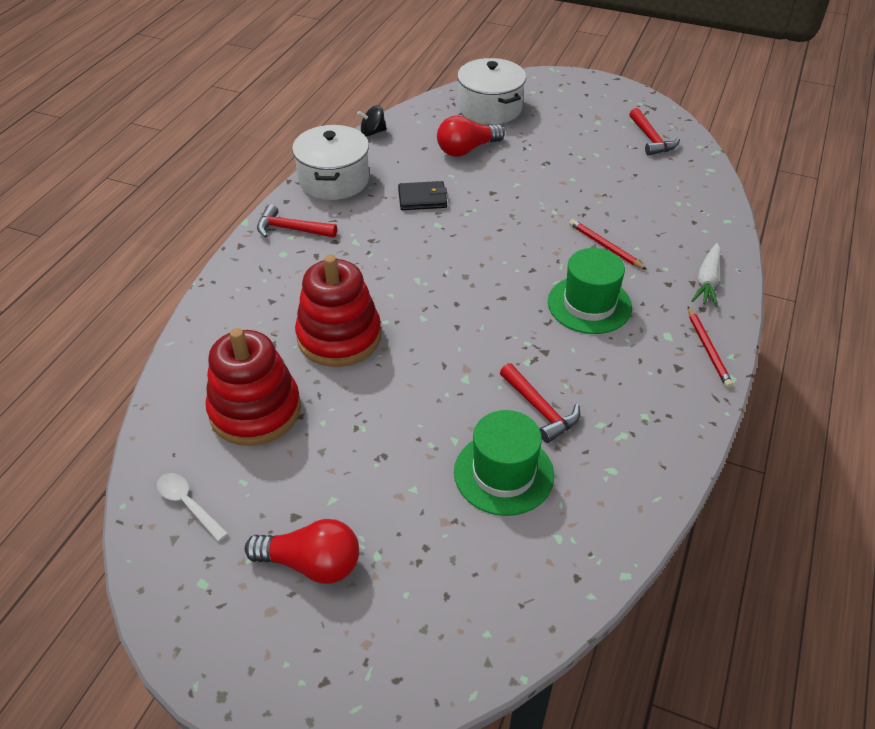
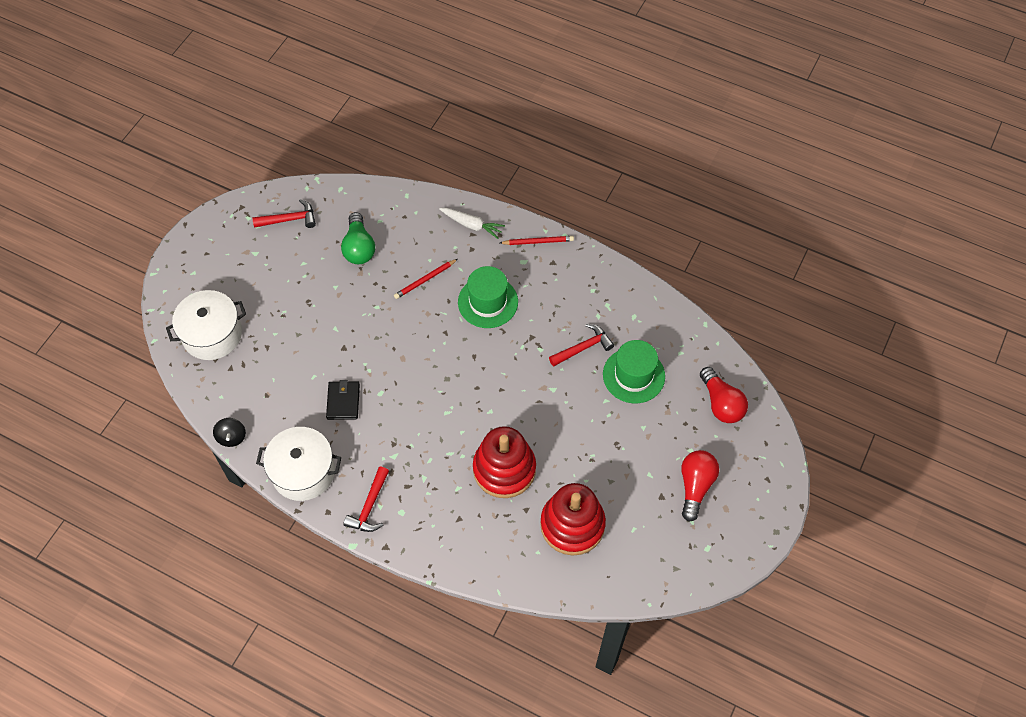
camera: 85 degrees left, 15 degrees up
white spoon [157,473,228,542] -> none
red light bulb [437,115,505,157] -> red light bulb moved to [700,367,748,423]
none -> green light bulb [341,212,375,264]

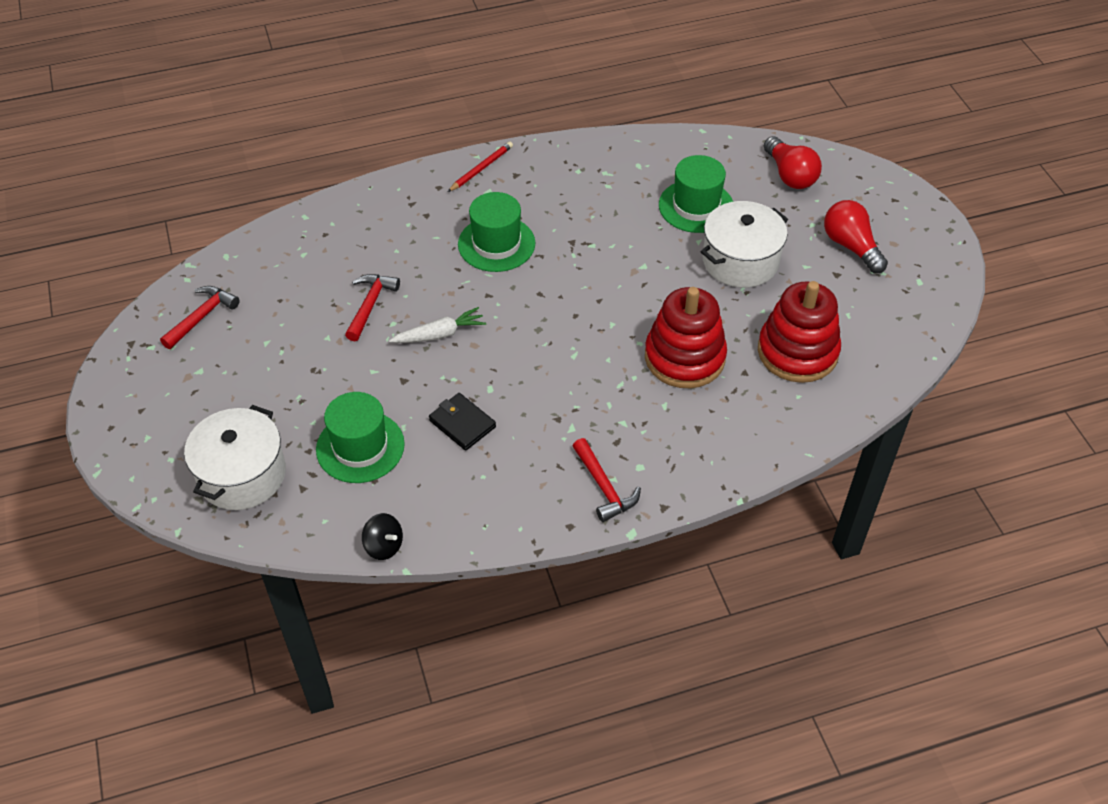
camera: 45 degrees left, 10 degrees down
white pot [256,427,341,501] -> white pot moved to [701,201,788,288]
green light bulb [341,212,375,264] -> none
red pencil [394,259,458,299] -> none
white carrot [439,208,505,239] -> white carrot moved to [389,307,486,343]
red hammer [549,324,614,367] -> red hammer moved to [345,274,400,341]
red light bulb [700,367,748,423] -> red light bulb turned 45 degrees clockwise [764,136,822,189]
none -> green hat [316,392,405,483]

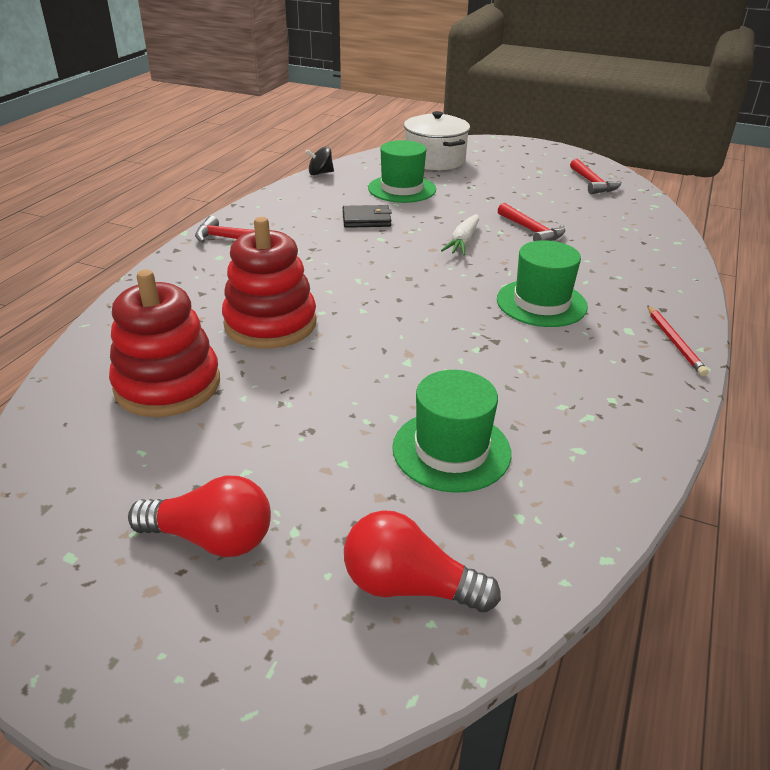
camera: 130 degrees right, 15 degrees down
white pot [701,201,788,288] -> none

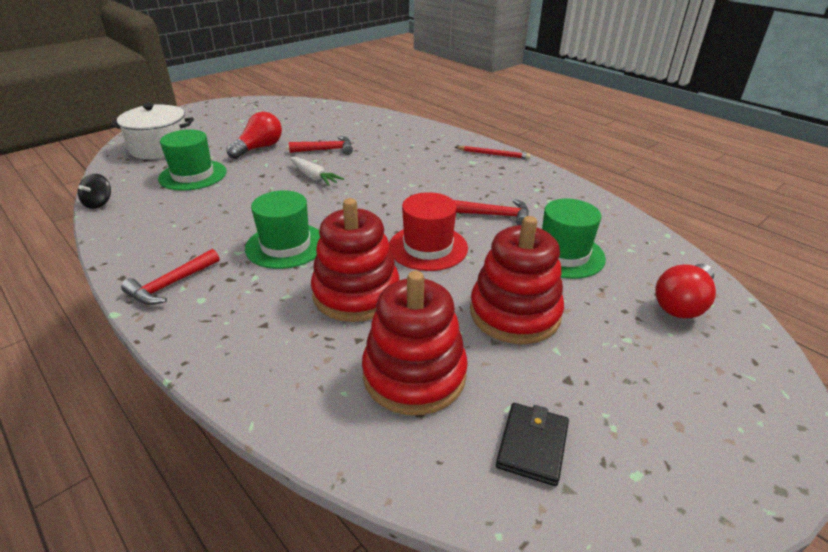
camera: 65 degrees left, 0 degrees up
red light bulb [128,475,271,557] -> red light bulb moved to [227,112,282,159]
black wallet [343,205,392,228] -> black wallet moved to [496,403,569,486]
green hat [497,240,588,327] -> green hat moved to [245,190,320,269]
red hammer [570,159,622,194] -> red hammer moved to [454,199,529,225]
none -> red hat [389,192,468,271]
none -> red stacking toy [470,216,564,344]

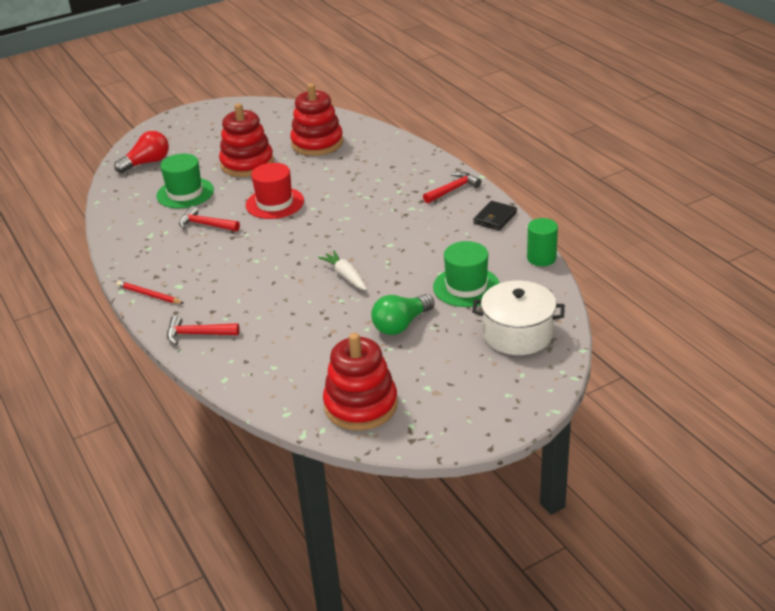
camera: 165 degrees left, 0 degrees up
black spinning top [78,174,111,209] -> green cylinder [527,218,558,266]
red light bulb [227,112,282,159] -> green light bulb [371,294,434,335]
green hat [245,190,320,269] -> none
red hammer [289,136,353,155] -> red hammer moved to [167,315,239,345]
red stacking toy [311,198,400,322] -> red stacking toy moved to [323,333,398,430]
black wallet [496,403,569,486] -> black wallet moved to [473,201,517,231]

